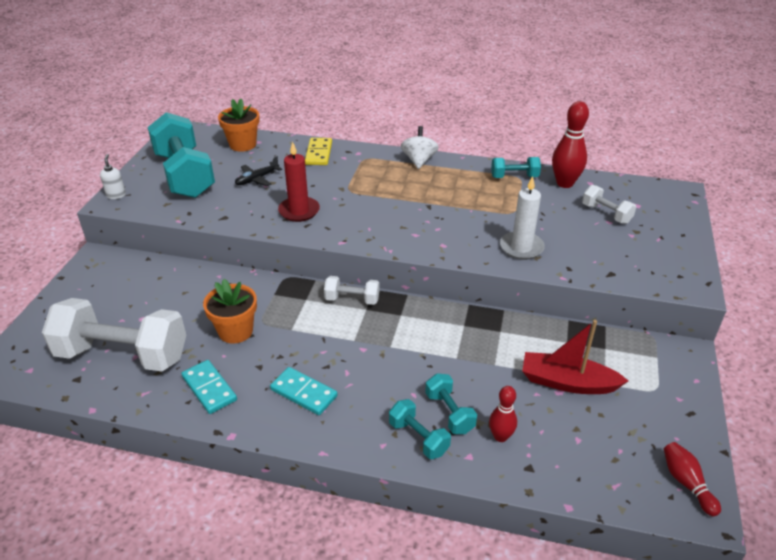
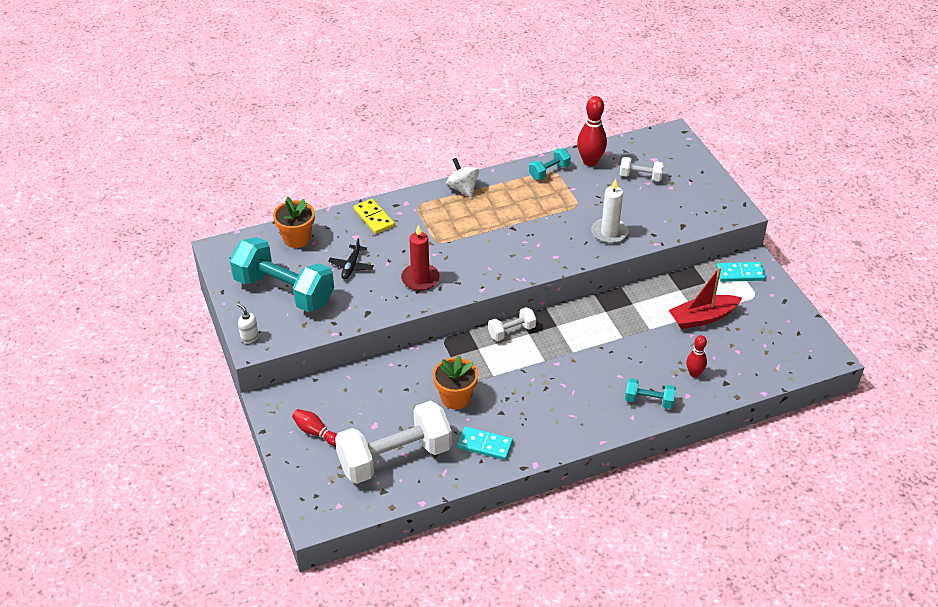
camera: 35 degrees left, 5 degrees up
turquoise domino [270,367,337,415] -> turquoise domino moved to [716,262,766,282]
turquoise dumbbell [425,373,477,434] -> none
red bowling pin [664,442,721,516] -> red bowling pin moved to [292,409,337,446]

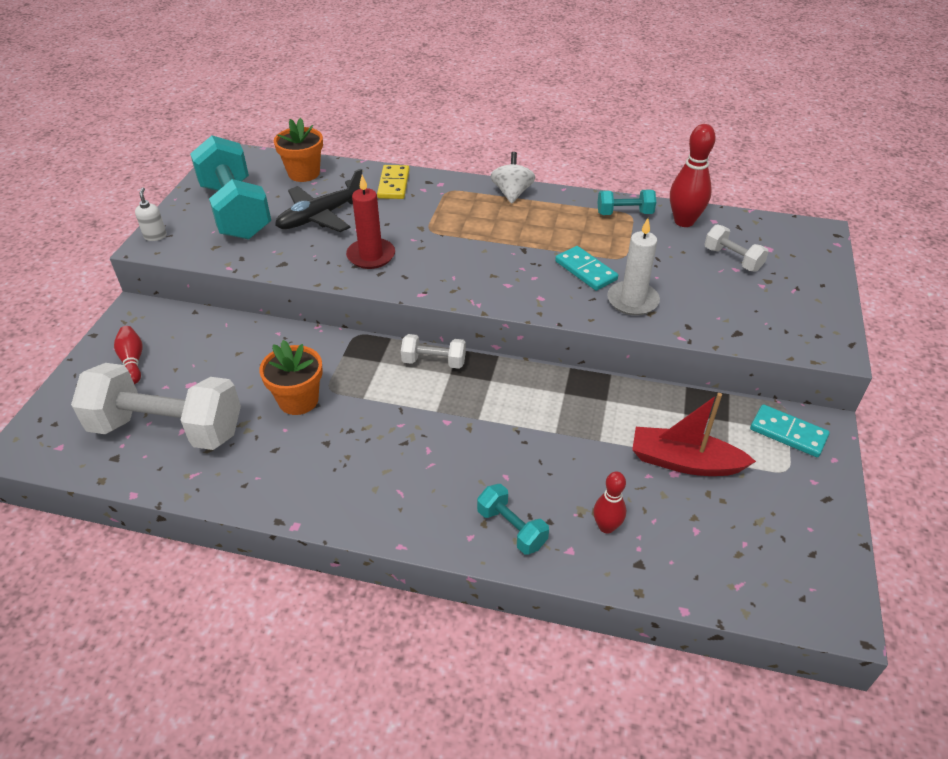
camera: 35 degrees right, 0 degrees up
black plane [328,238,374,279] -> black plane [275,169,362,232], size x1.71
turquoise domino [457,426,513,460] -> turquoise domino moved to [555,246,618,291]

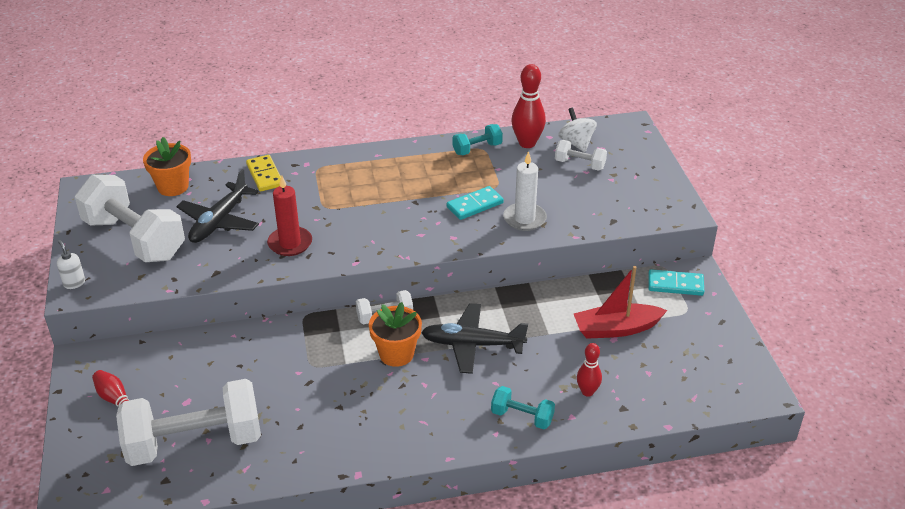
camera: 25 degrees left, 5 degrees down
turquoise dumbbell [190,135,271,240] -> white dumbbell [75,175,185,262]
orange flower pot [259,340,323,415] -> orange flower pot moved to [369,302,422,367]
white spinning top [491,152,535,204] -> white spinning top moved to [558,108,597,152]
turquoise domino [555,246,618,291] -> turquoise domino turned 60 degrees counterclockwise [447,186,504,220]
none -> black plane [421,303,528,374]

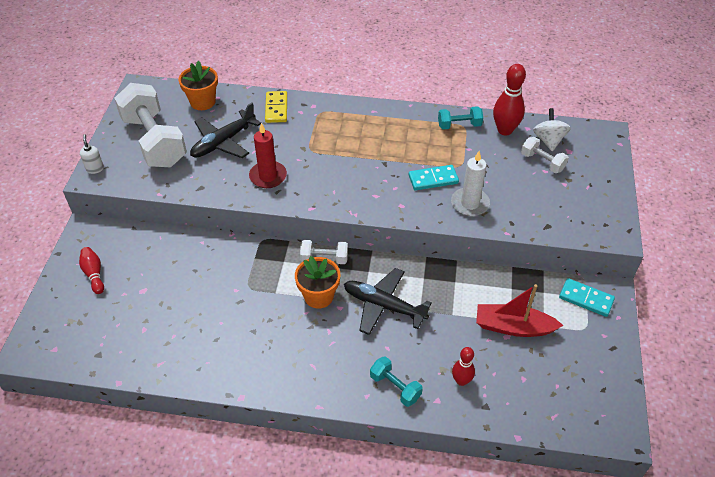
camera: 20 degrees right, 10 degrees up
white dumbbell [116,379,261,466] -> none

